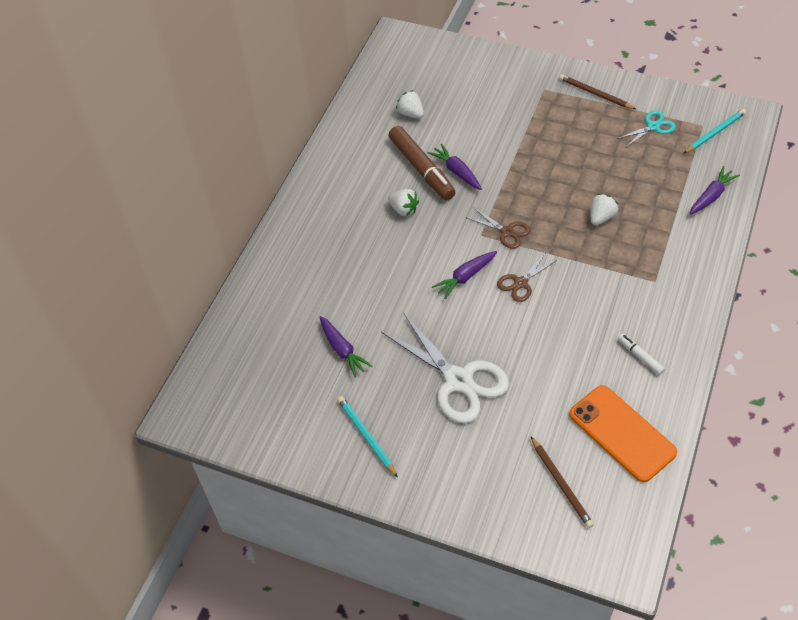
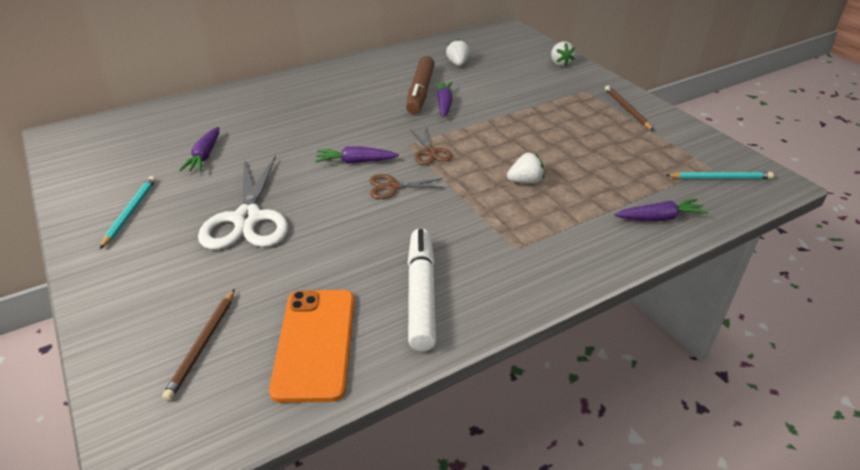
camera: 35 degrees right, 15 degrees down
white strawberry [388,189,419,216] -> white strawberry moved to [551,41,575,66]
turquoise scissors [617,111,676,148] -> none
white marker [618,334,665,375] -> white marker [408,228,436,352], size x2.11

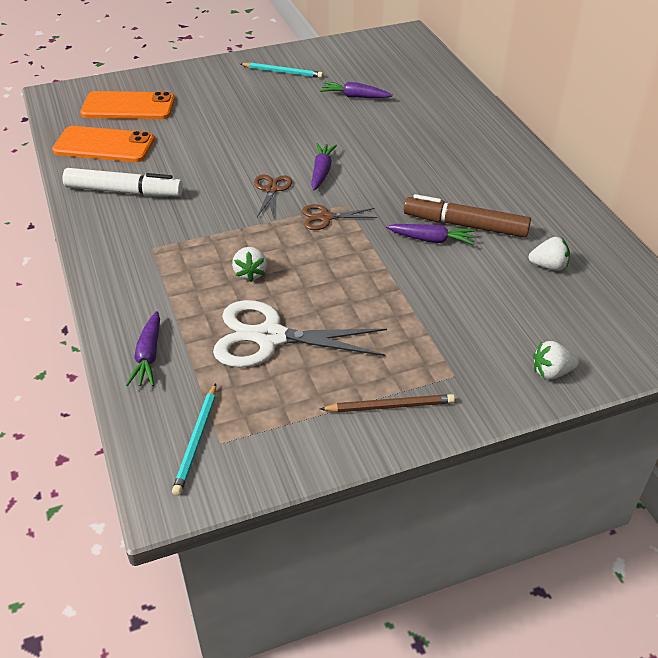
camera: 100 degrees right, 5 degrees up
brown pencil [162,289,235,401] -> orange phone [80,91,175,119]
white scissors [198,156,288,250] -> white scissors moved to [213,300,387,368]

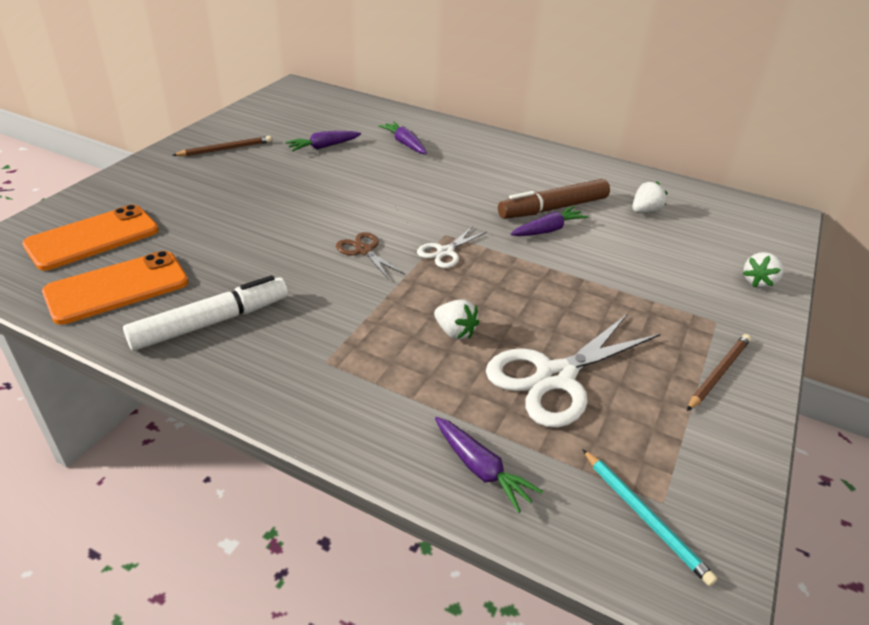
camera: 45 degrees left, 5 degrees down
turquoise pencil [241,62,323,78] -> brown pencil [173,136,272,156]
brown scissors [302,204,377,230] -> white scissors [417,226,487,268]
purple carrot [311,143,337,191] -> purple carrot moved to [378,121,427,154]

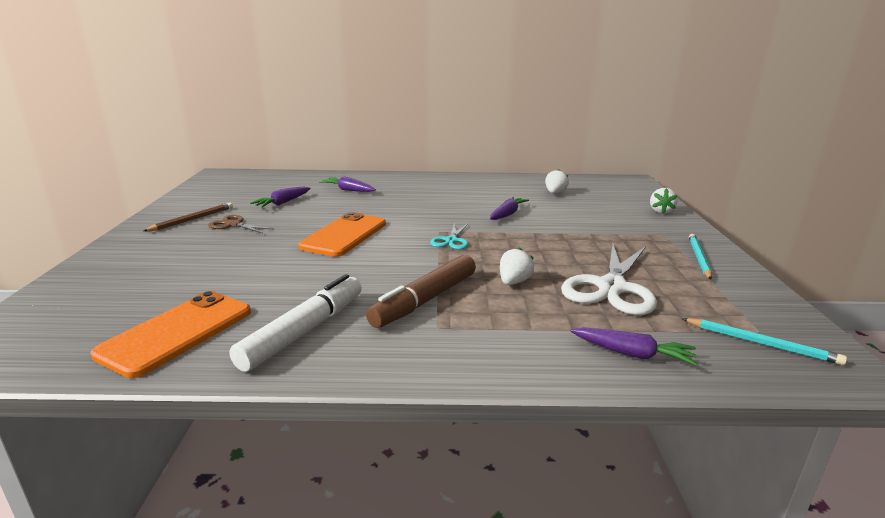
camera: 25 degrees left, 15 degrees down
orange phone [22,205,159,271] -> orange phone moved to [298,212,386,257]
brown scissors [336,232,405,280] -> brown scissors moved to [208,215,273,233]
white scissors [417,226,487,268] -> turquoise scissors [430,223,469,250]
white strawberry [434,300,479,340] -> white strawberry turned 75 degrees counterclockwise [500,247,534,285]
brown marker [498,179,610,219] -> brown marker moved to [366,255,476,328]
brown pencil [687,334,751,411] -> turquoise pencil [689,234,712,280]

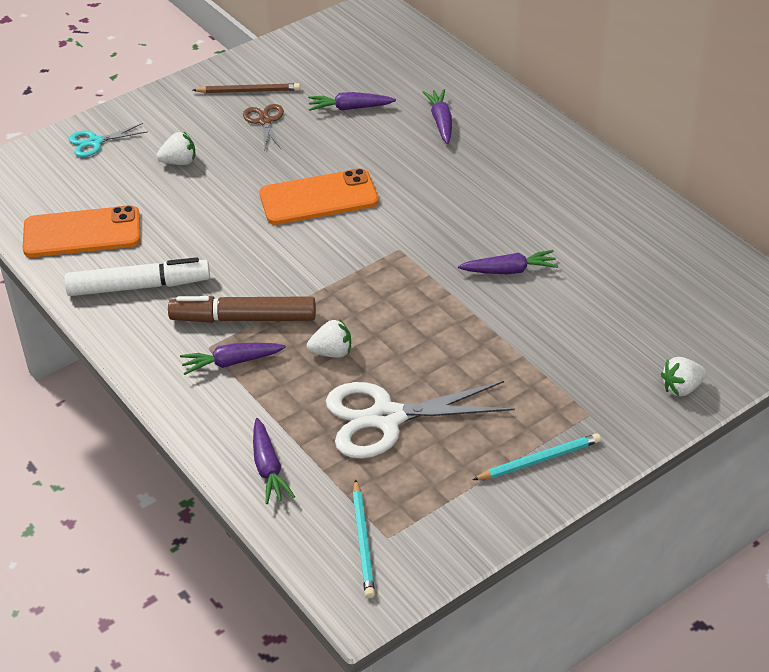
camera: 55 degrees right, 20 degrees up
turquoise scissors [430,223,469,250] -> turquoise scissors moved to [69,123,147,157]
white strawberry [545,169,569,194] -> white strawberry moved to [156,132,195,165]
none -> purple carrot [180,343,286,375]

